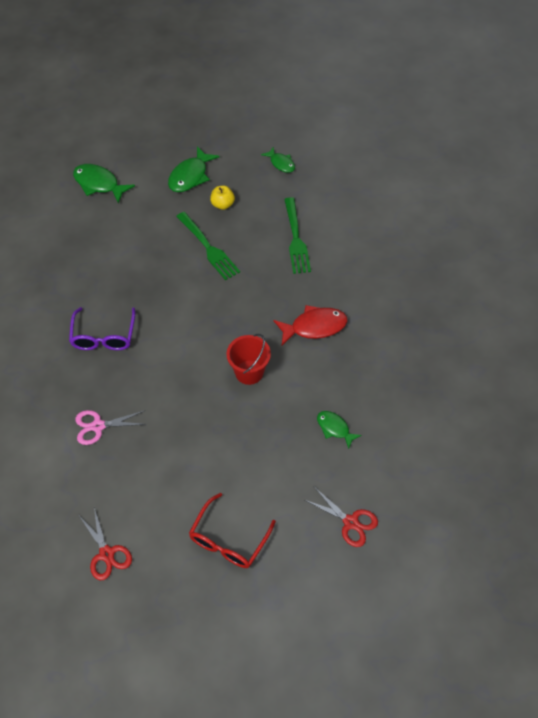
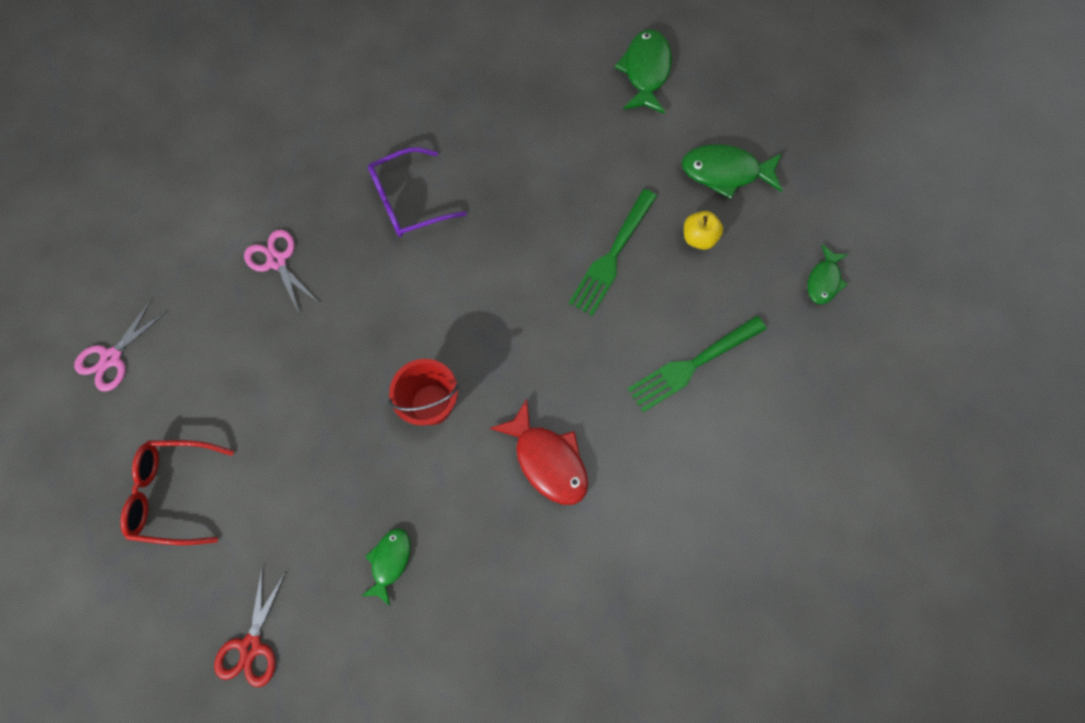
camera: 65 degrees right, 15 degrees up
red scissors [79,507,132,580] -> pink scissors [74,300,166,392]

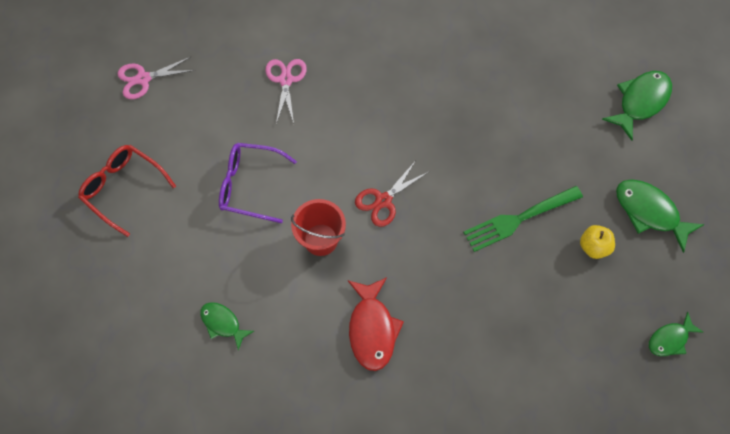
camera: 35 degrees right, 5 degrees down
red scissors [214,566,286,687] -> red scissors moved to [355,162,428,227]
green fish [362,528,410,606] -> green fish turned 105 degrees counterclockwise [200,302,254,350]
purple glasses [368,147,467,237] -> purple glasses moved to [219,143,297,223]
green fork [628,315,767,412] -> none

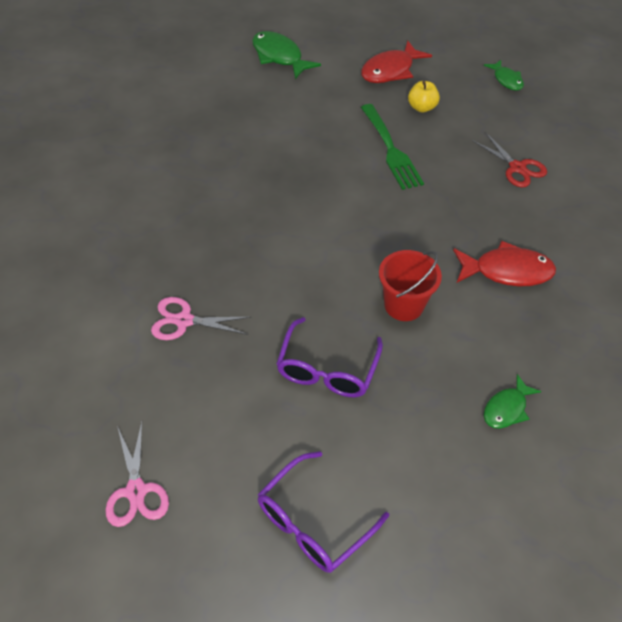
camera: 85 degrees left, 15 degrees down
red glasses [78,145,176,237] -> purple glasses [257,451,389,573]
red scissors [355,162,428,227] -> red scissors moved to [472,133,547,187]
green fish [616,179,705,253] -> red fish [361,40,432,83]

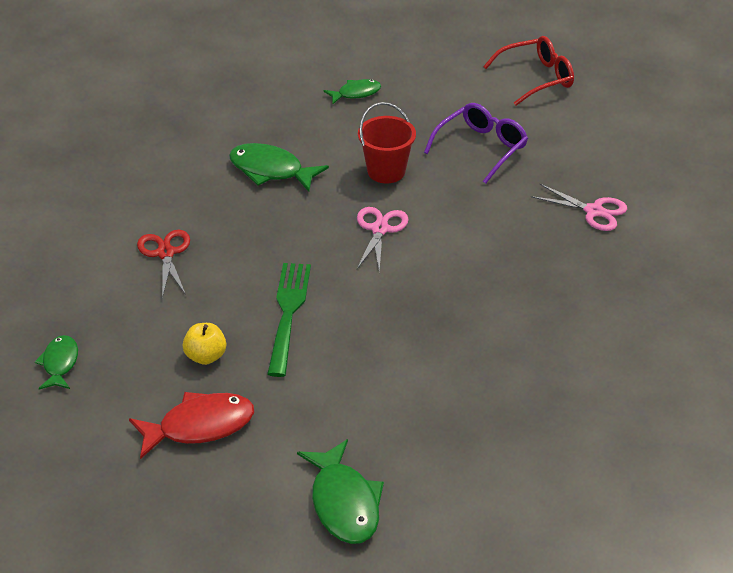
camera: 155 degrees left, 10 degrees down
pink scissors [105,422,169,527] -> pink scissors moved to [357,207,409,272]
purple glasses [257,451,389,573] -> red glasses [483,36,574,106]
red fish [453,241,556,286] -> green fish [229,143,329,192]

